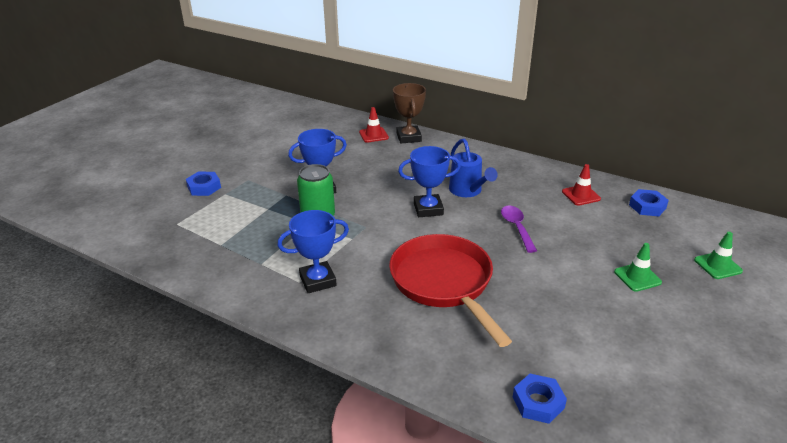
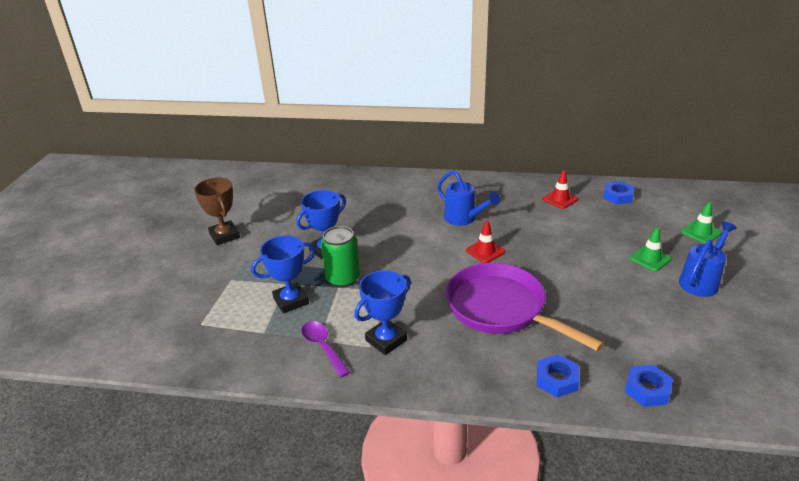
camera: 20 degrees left, 0 degrees up
blue nut [186,172,221,196] -> blue nut moved to [537,354,579,397]
red traffic cone [359,107,389,143] -> red traffic cone moved to [466,221,505,263]
red pan [389,234,512,347] -> purple pan [446,263,604,351]
brown trophy [393,83,426,143] -> brown trophy moved to [194,178,240,245]
blue trophy [398,146,461,217] -> blue trophy moved to [251,236,316,314]
purple spoon [501,206,537,253] -> purple spoon moved to [301,321,350,377]
none -> blue watering can [679,221,737,297]

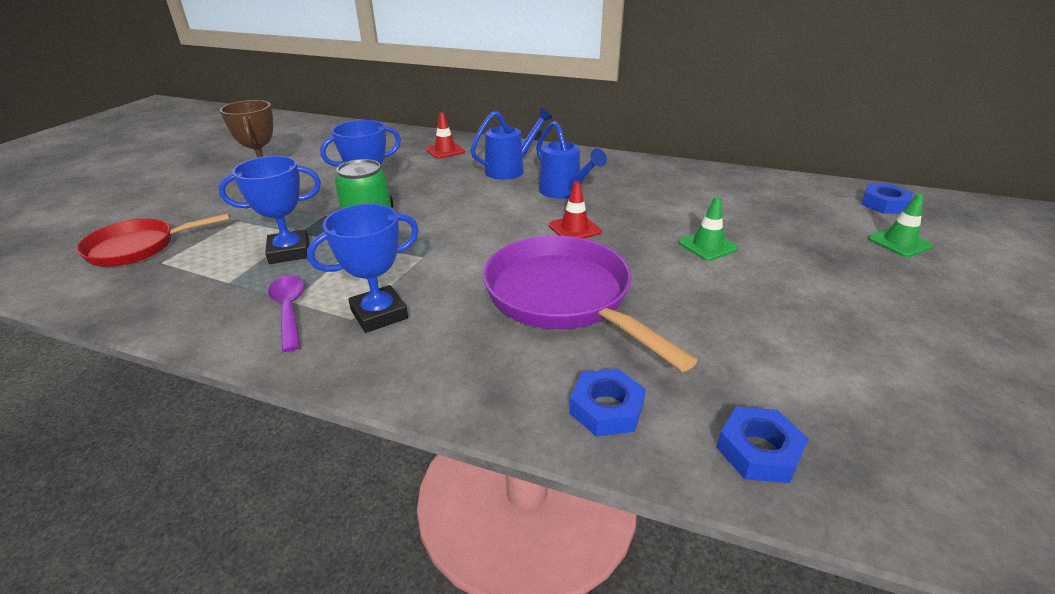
camera: 10 degrees right, 0 degrees up
red traffic cone [543,170,578,209] -> red traffic cone moved to [426,112,465,159]
blue nut [603,181,634,205] -> blue nut moved to [861,184,913,214]
green traffic cone [630,227,672,272] -> green traffic cone moved to [678,197,738,261]
blue watering can [679,221,737,297] -> blue watering can moved to [470,108,552,180]
none -> red pan [76,213,230,267]

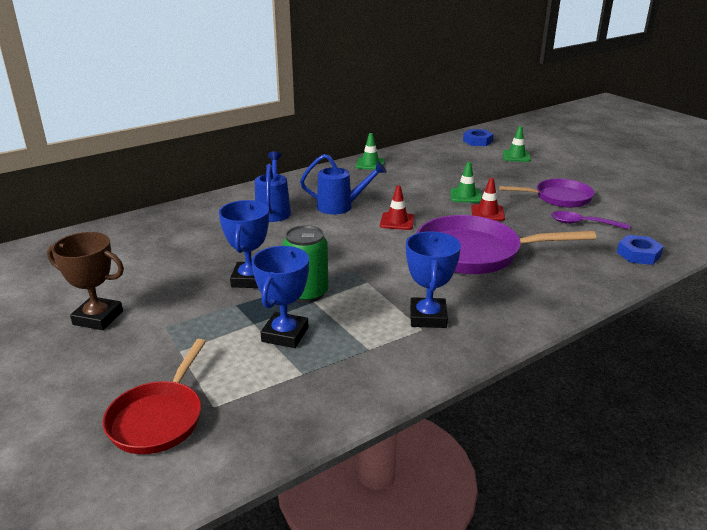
camera: 55 degrees left, 5 degrees down
purple spoon [268,275,305,352] -> purple spoon moved to [551,211,630,229]
red traffic cone [426,112,465,159] -> red traffic cone moved to [471,178,505,221]
blue nut [569,368,646,437] -> none
none -> green traffic cone [356,133,385,170]
none -> purple pan [499,179,594,208]

